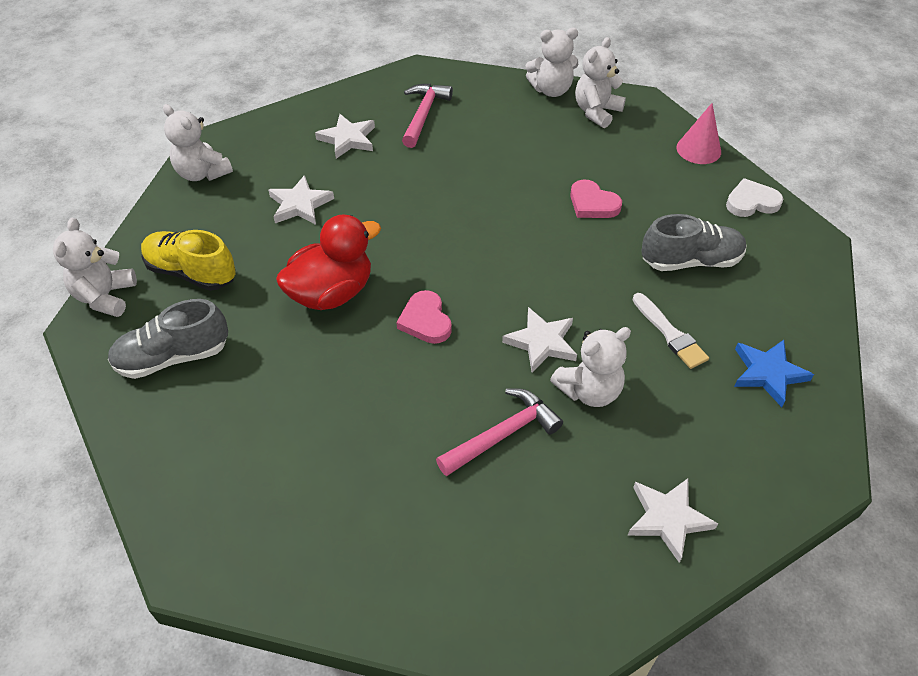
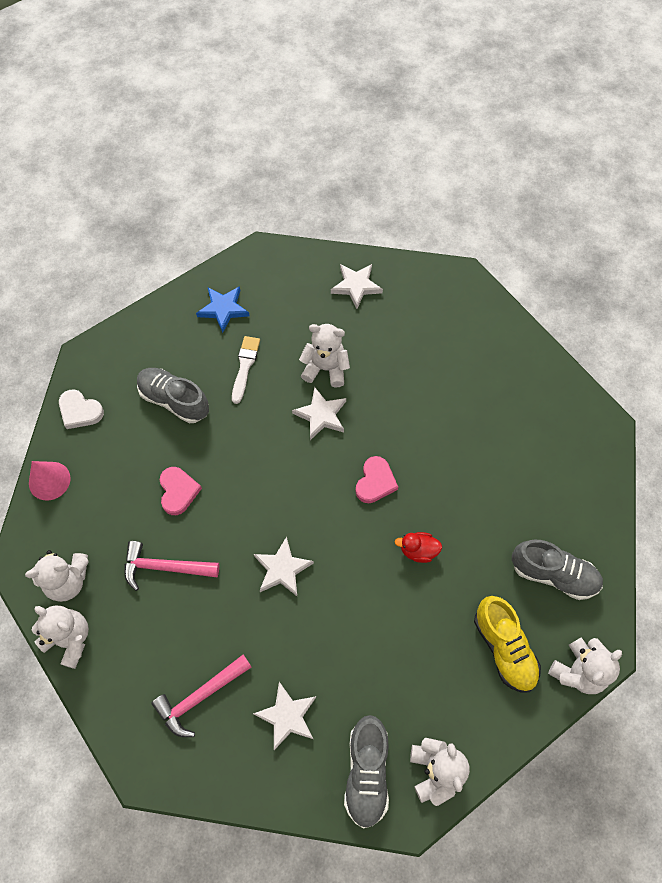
camera: 140 degrees left, 15 degrees up
white star [268,175,334,225] -> white star moved to [254,537,314,596]
red duck [276,214,381,310] -> red duck [395,532,442,563], size x0.50
pink hammer [436,389,563,476] -> pink hammer moved to [124,541,219,591]
none -> grey shoe [344,715,389,828]

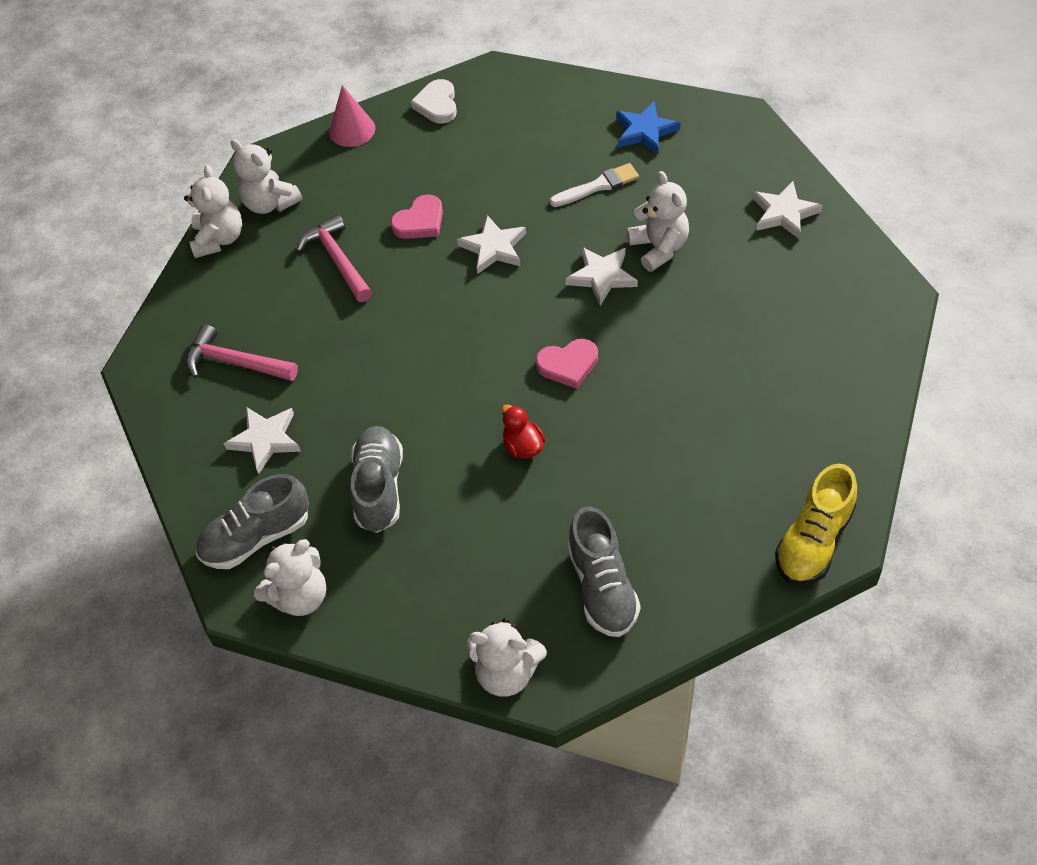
camera: 60 degrees right, 10 degrees down
grey shoe [137,368,209,423] -> grey shoe moved to [350,426,403,533]
white star [254,537,314,596] -> white star moved to [457,215,526,274]
yellow shoe [474,596,541,693] -> yellow shoe moved to [775,464,857,585]

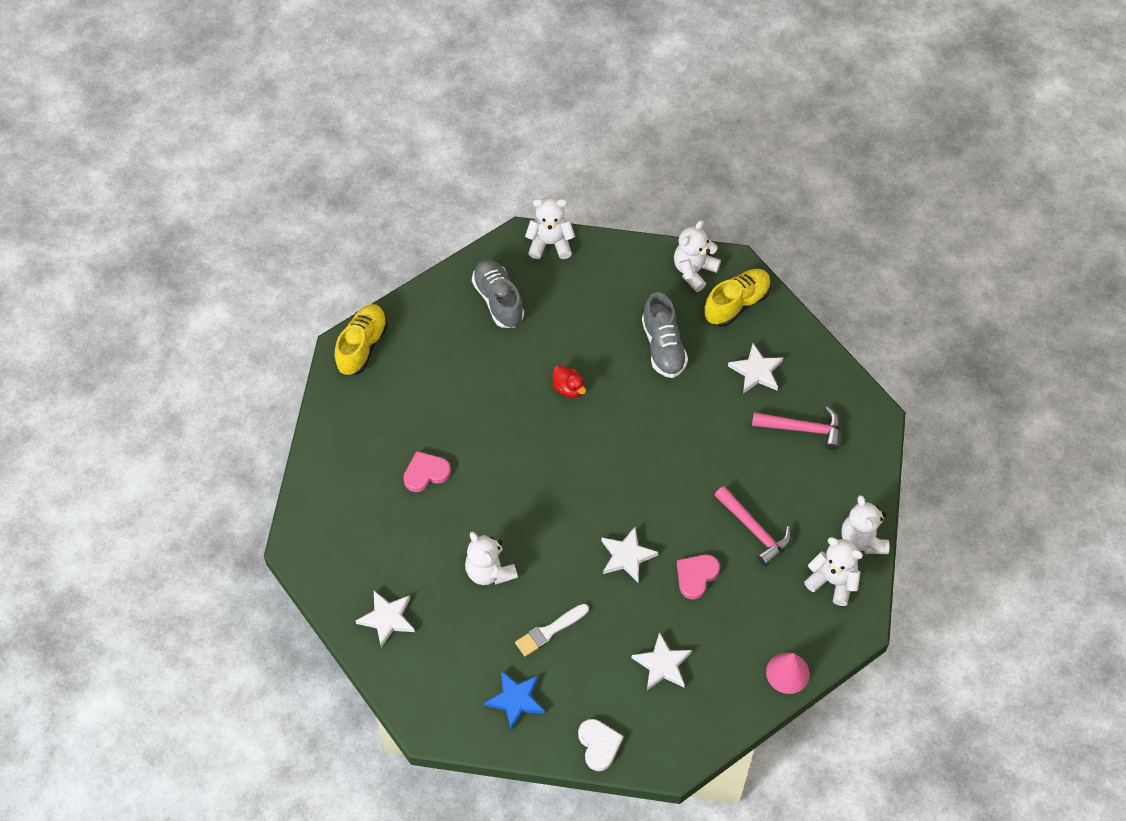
camera: 165 degrees right, 5 degrees up
grey shoe [196,474,309,569] -> yellow shoe [704,269,771,327]
white heart [410,79,457,124] -> white heart moved to [578,719,623,771]
pink heart [536,339,598,389] -> pink heart moved to [403,451,451,492]
white star [565,247,638,306] -> white star moved to [632,632,692,690]

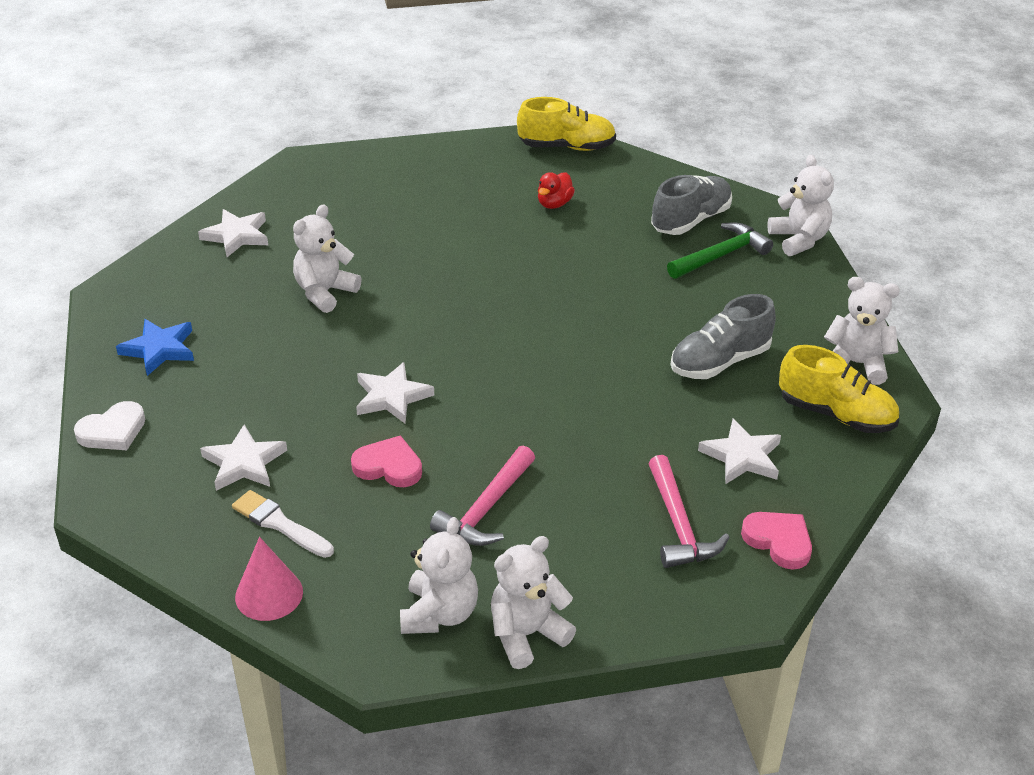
camera: 70 degrees right, 20 degrees down
pink heart [403,451,451,492] -> pink heart moved to [741,512,812,570]
white brush [515,604,589,657] -> white brush moved to [232,490,334,558]
red duck [552,366,586,398] -> red duck moved to [538,172,575,209]
none -> green hammer [667,222,773,279]

